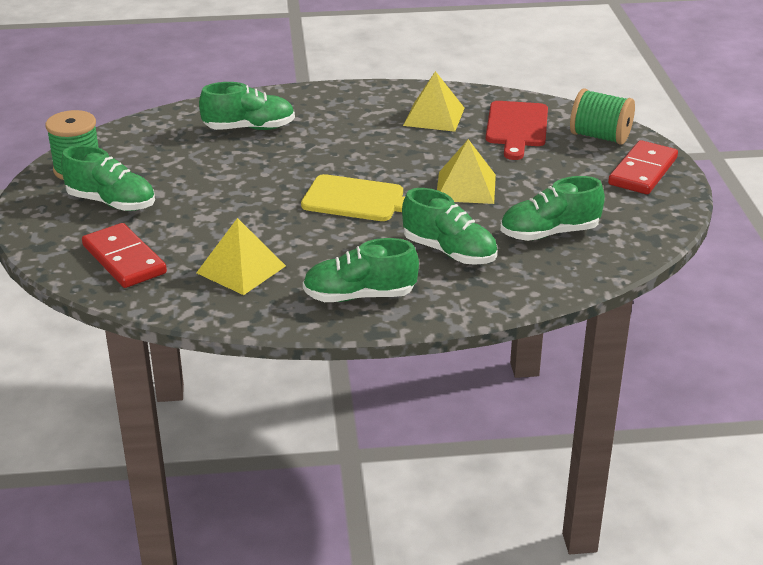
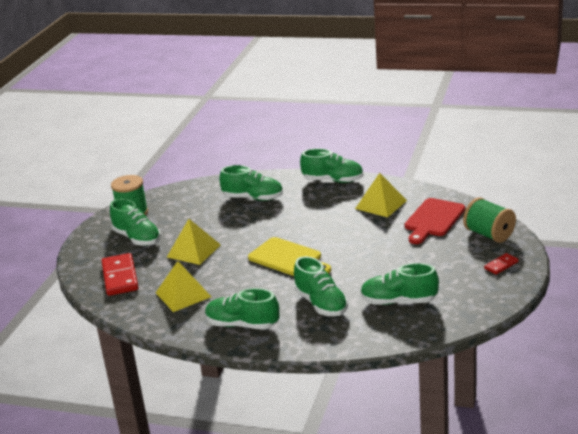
camera: 25 degrees right, 5 degrees down
yellow pyramid [437,139,496,204] -> yellow pyramid moved to [167,219,221,265]
red domino [608,140,678,194] -> red domino [484,253,519,274], size x0.51
none -> green shoe [300,148,364,183]

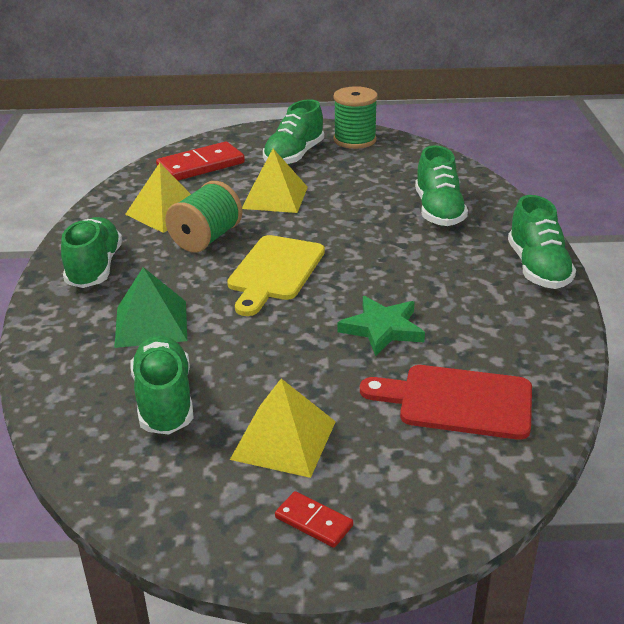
camera: 70 degrees right, 5 degrees up
green shoe [294,256,348,316] -> green pyramid [114,267,187,348]
yellow pyramid [355,173,407,218] -> yellow pyramid moved to [230,379,336,478]
green spool [463,197,516,243] -> green spool moved to [165,181,242,253]
none -> green star [338,296,425,356]

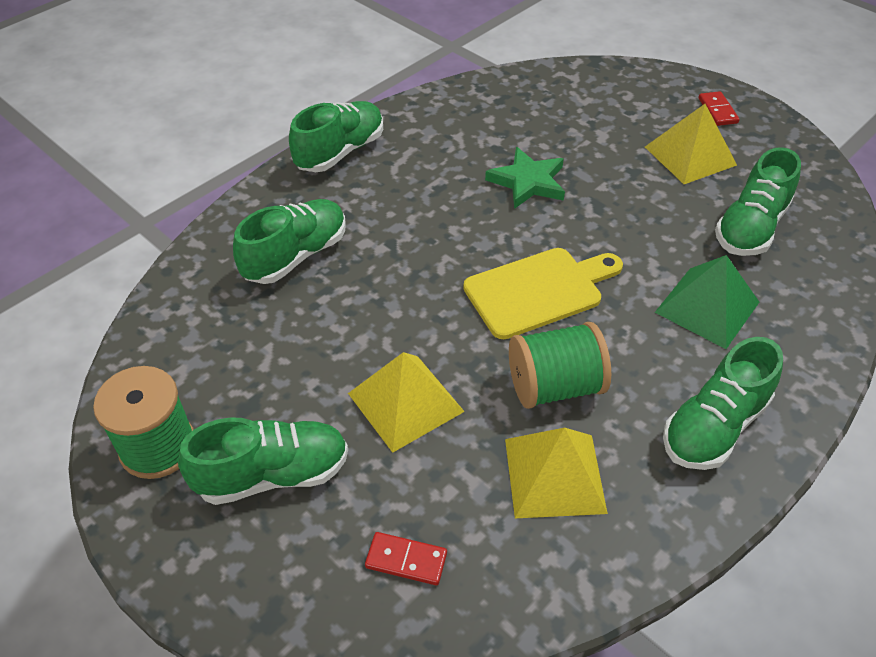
camera: 135 degrees left, 15 degrees up
red domino [156,142,245,181] -> red domino [365,532,447,585], size x0.51
red cutting board [360,365,532,440] -> none

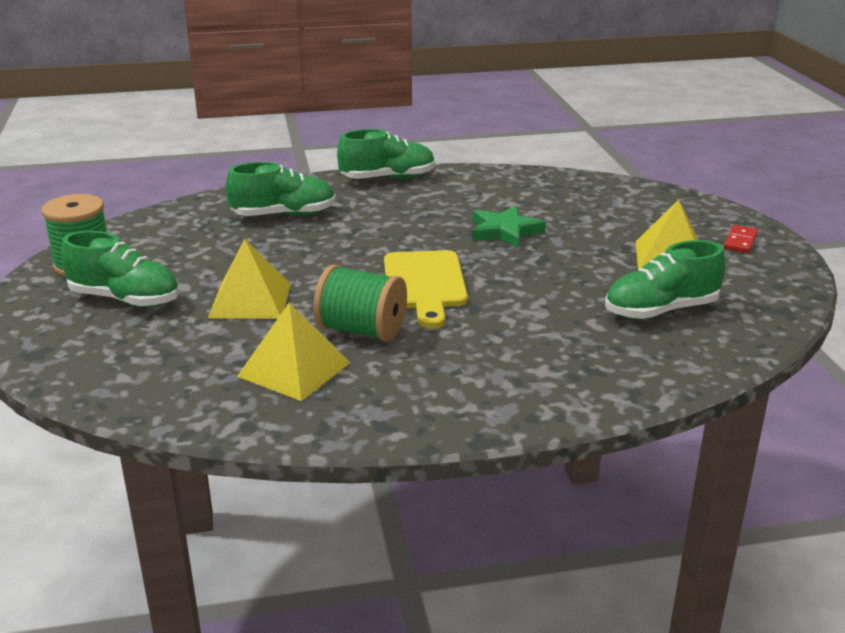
camera: 35 degrees right, 20 degrees down
red domino [365,532,447,585] -> none
yellow cutting board [463,248,623,339] -> yellow cutting board turned 75 degrees clockwise [384,250,468,329]
green pyramid [655,255,759,349] -> none
green shoe [663,337,783,470] -> none

